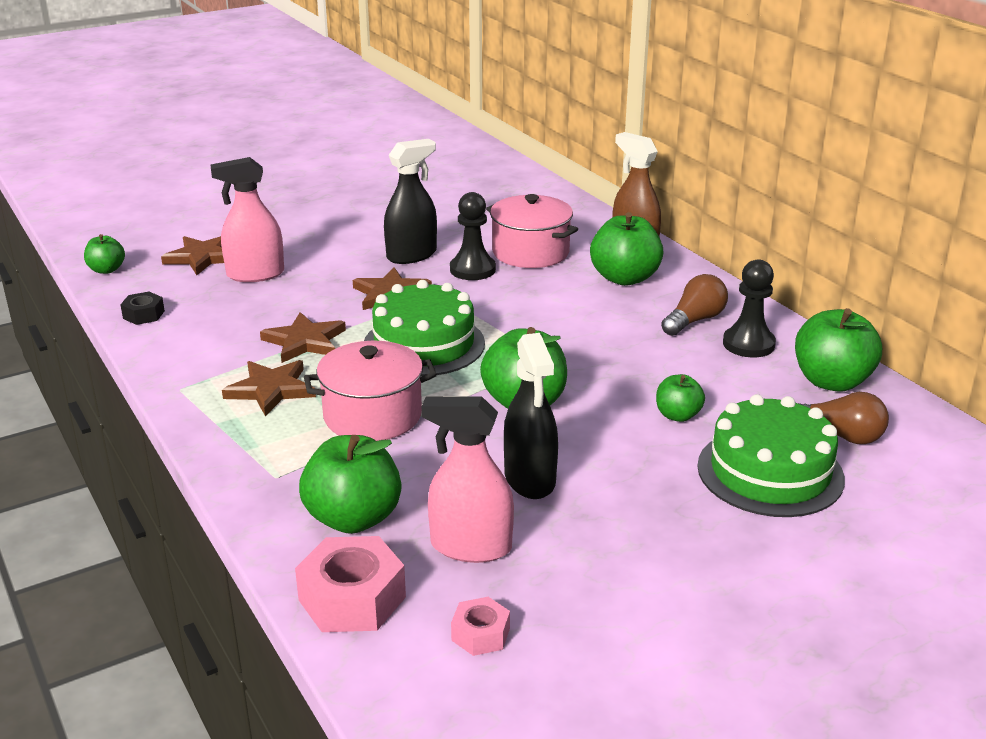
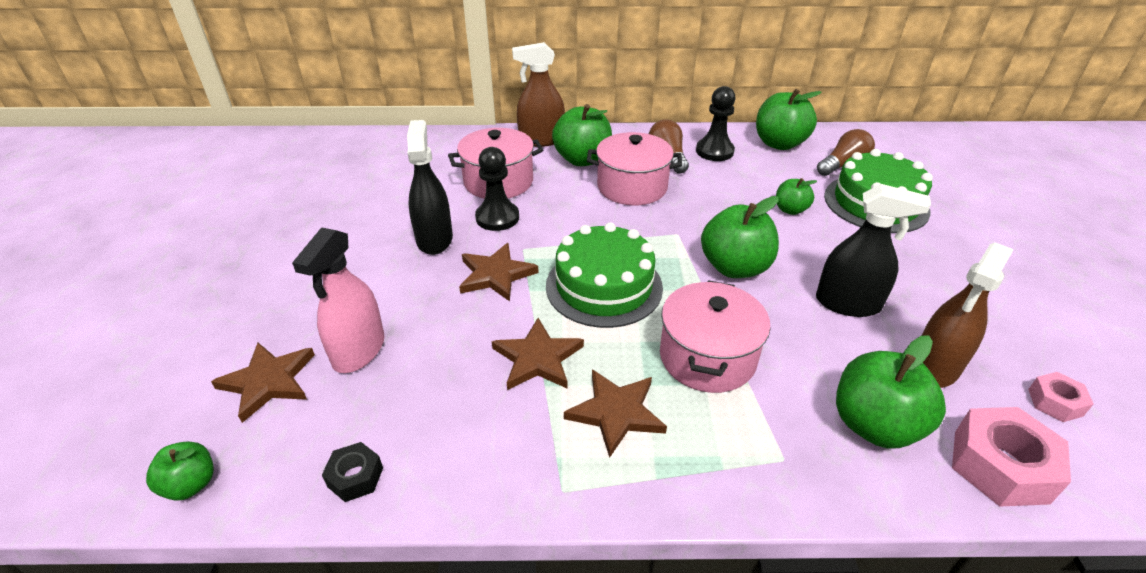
camera: 60 degrees left, 10 degrees up
pink spray bottle [422,396,514,563] -> brown spray bottle [921,243,1014,388]
none -> pink pot [587,132,682,205]

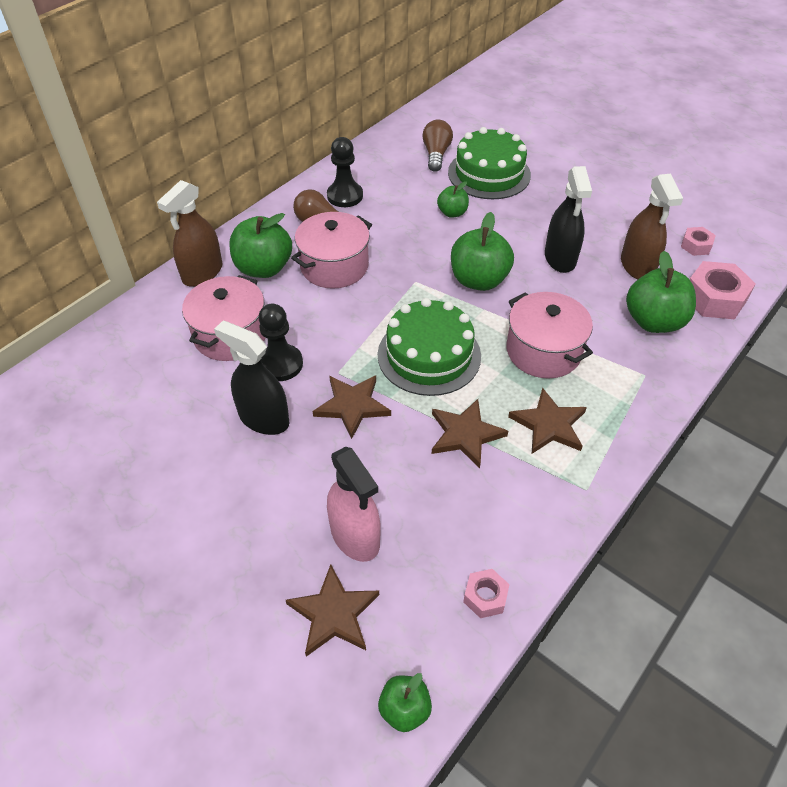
camera: 50 degrees left, 10 degrees up
black nut [322,442,383,502] -> pink nut [463,569,510,618]
green apple [756,89,822,150] -> none
black spray bottle [816,184,931,317] -> black spray bottle turned 120 degrees clockwise [545,166,592,273]

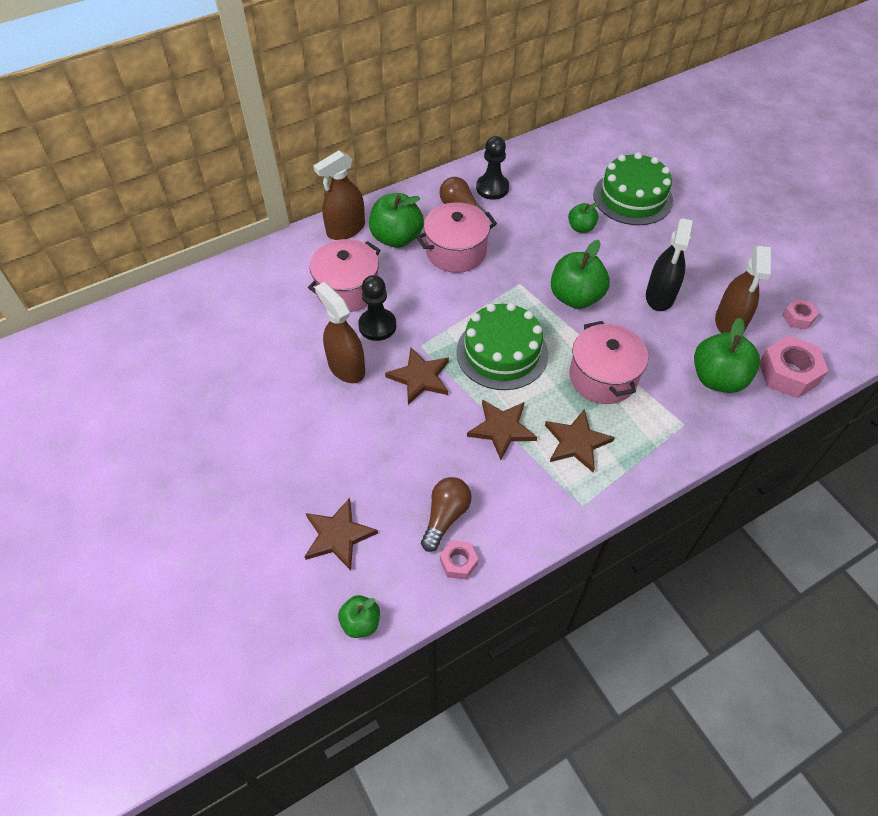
camera: 20 degrees right, 5 degrees up
black spray bottle [214,321,290,435] -> brown spray bottle [315,282,365,383]
pink spray bottle [327,447,380,562] -> none
brown light bulb [422,119,453,172] -> brown light bulb moved to [421,477,472,552]

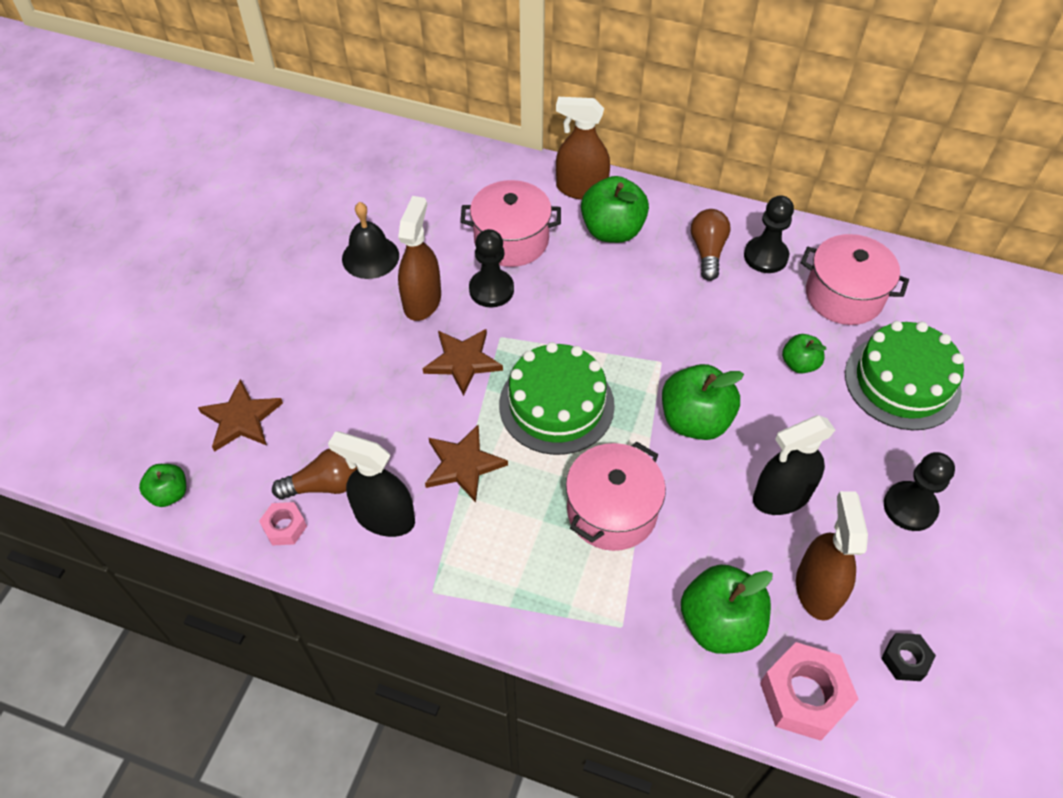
camera: 50 degrees right, 0 degrees up
pink pot [416,202,497,273] -> pink pot moved to [801,234,909,325]
brown star [545,409,615,472] -> none
brown spray bottle [715,246,771,333] -> brown spray bottle turned 120 degrees clockwise [796,491,868,621]
pink nut [782,299,819,330] -> black nut [881,633,936,681]
none -> black spray bottle [328,431,415,537]
none -> black bell [342,202,399,279]
none -> black pawn [884,452,955,531]

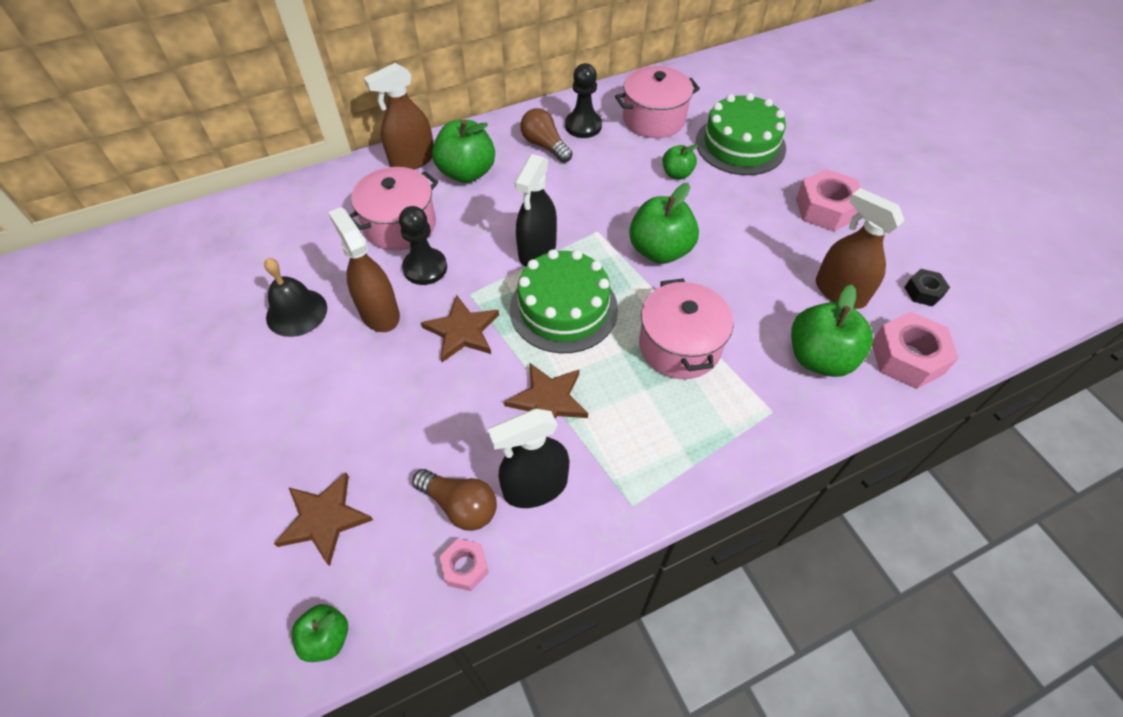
camera: 45 degrees left, 0 degrees up
brown light bulb [272,449,357,500] -> brown light bulb turned 90 degrees clockwise [412,469,497,531]
black spray bottle [753,415,835,515] -> black spray bottle moved to [515,154,557,267]
black pawn [884,452,955,531] -> pink nut [796,169,861,232]

